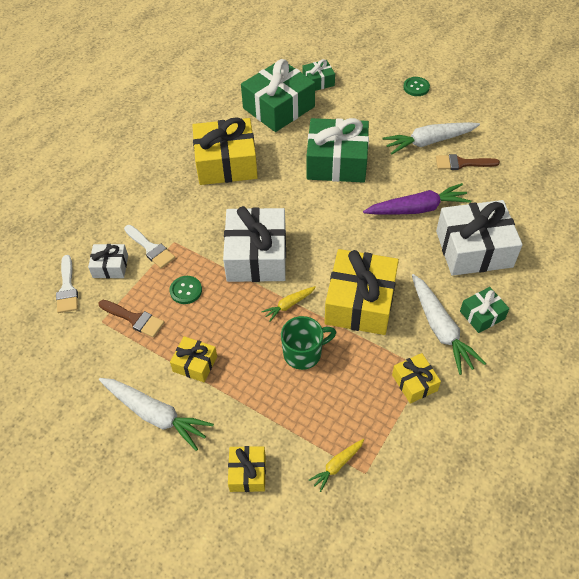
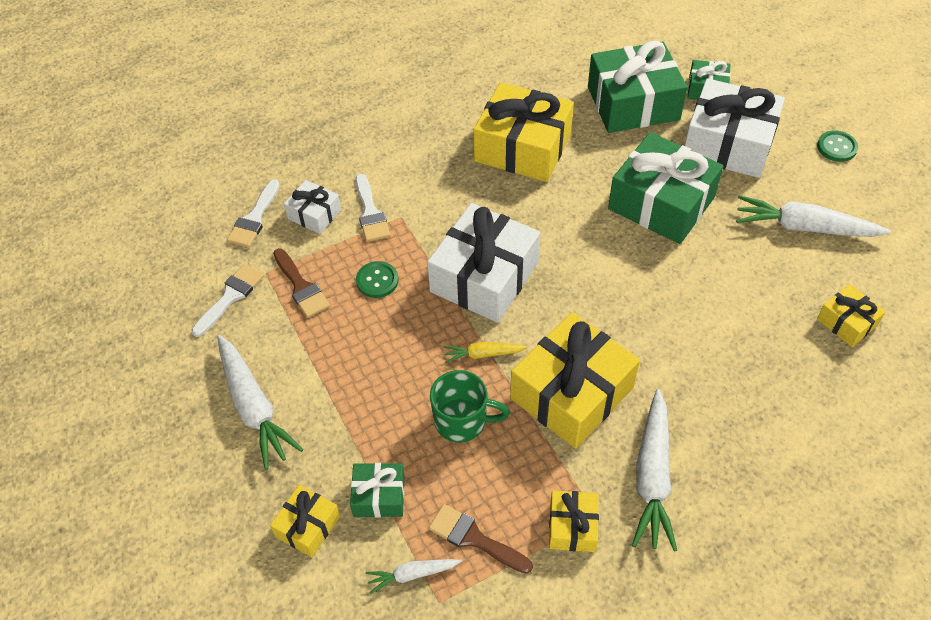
camera: 30 degrees right, 0 degrees up
yellow gift [170,336,217,382] -> yellow gift moved to [817,284,886,347]
yellow carrot [309,439,364,492] -> white carrot [366,559,462,594]
purple carrot [363,183,471,215] -> none
brown brush [436,154,500,170] -> brown brush moved to [429,504,533,574]
white gift [436,200,523,276] -> white gift moved to [685,78,785,178]
green gift [460,287,509,333] -> green gift moved to [350,463,405,517]
none -> white brush [192,263,264,337]

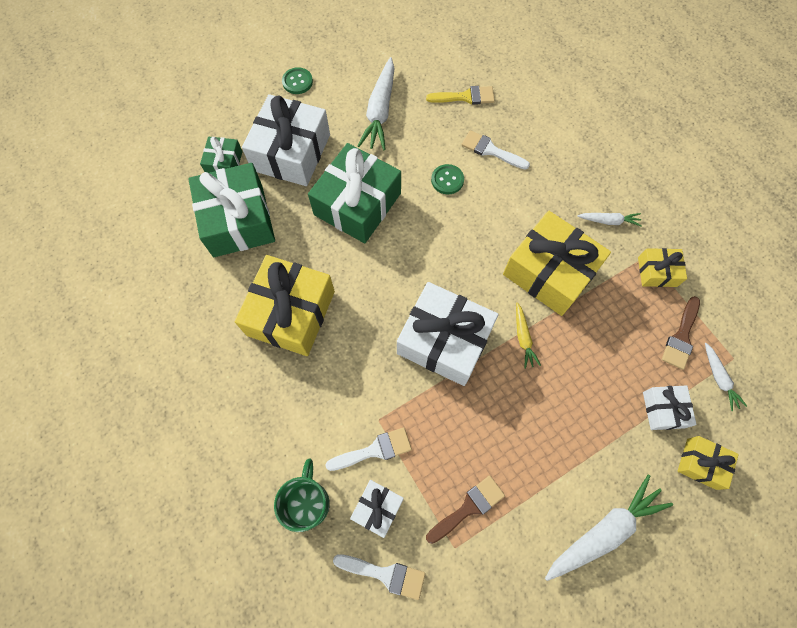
camera: 95 degrees left, 15 degrees up
white brush [192,263,264,337] -> white brush moved to [461,130,530,170]
green gift [350,463,405,517] -> white gift [643,385,697,430]
green button [356,261,398,298] -> green button moved to [431,164,464,194]
green mug [430,370,510,442] -> green mug moved to [274,458,330,532]
white carrot [632,389,677,552] -> white carrot [577,213,642,227], size x0.52
yellow gift [817,284,886,347] -> yellow brush [426,86,495,105]

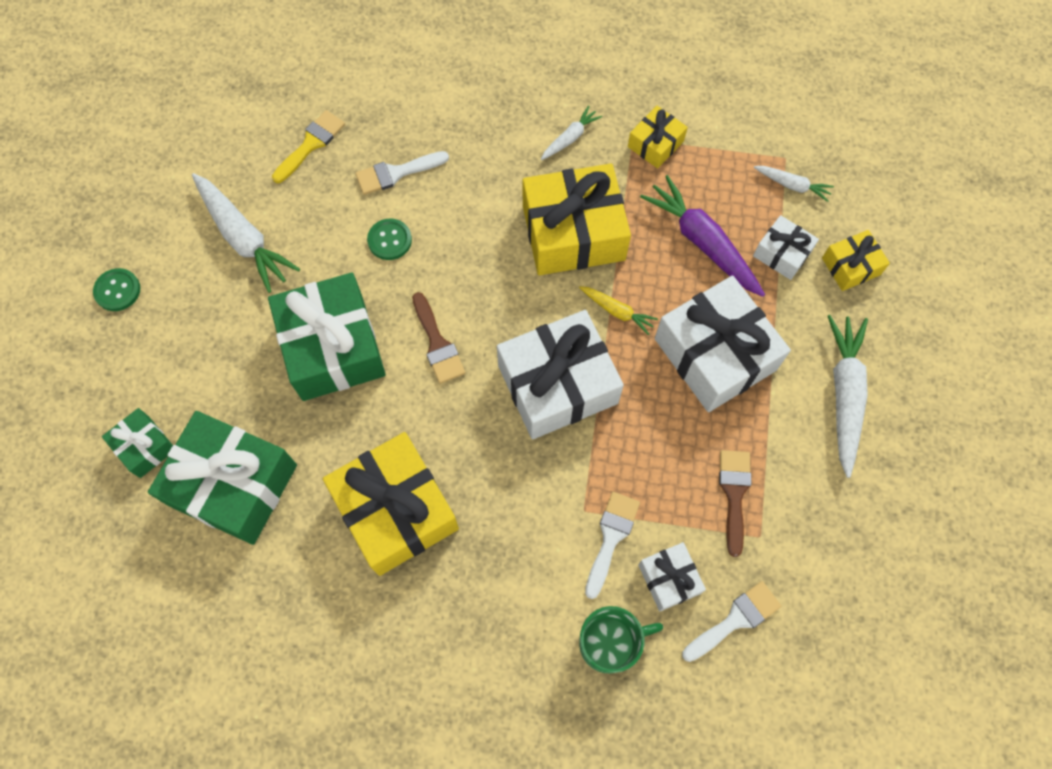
camera: 50 degrees left, 0 degrees up
white gift [242,94,330,186] -> white gift moved to [655,275,791,412]
green mug [274,458,330,532] -> green mug turned 120 degrees clockwise [579,606,663,673]
brown brush [662,296,700,370] -> brown brush moved to [412,292,465,384]
none -> purple carrot [640,175,765,297]

